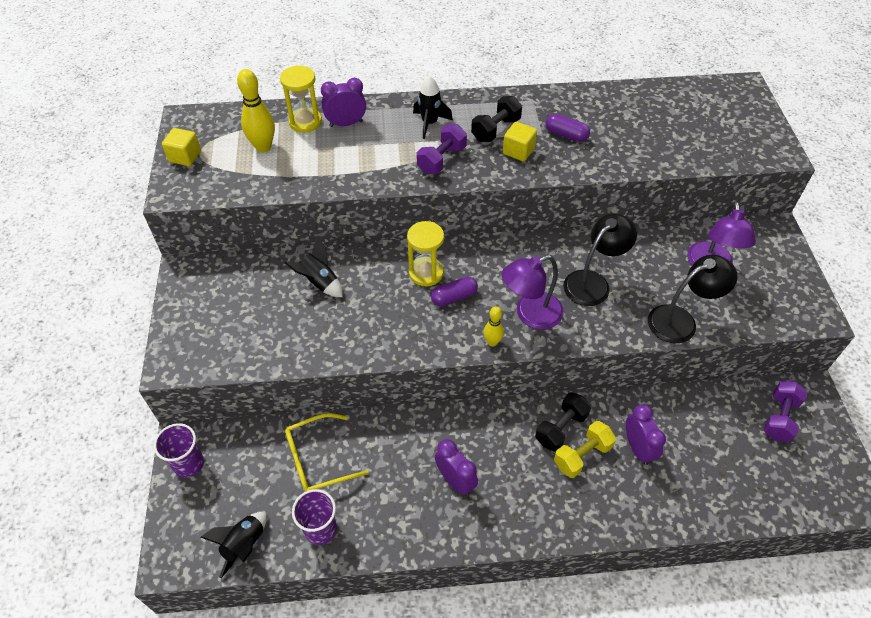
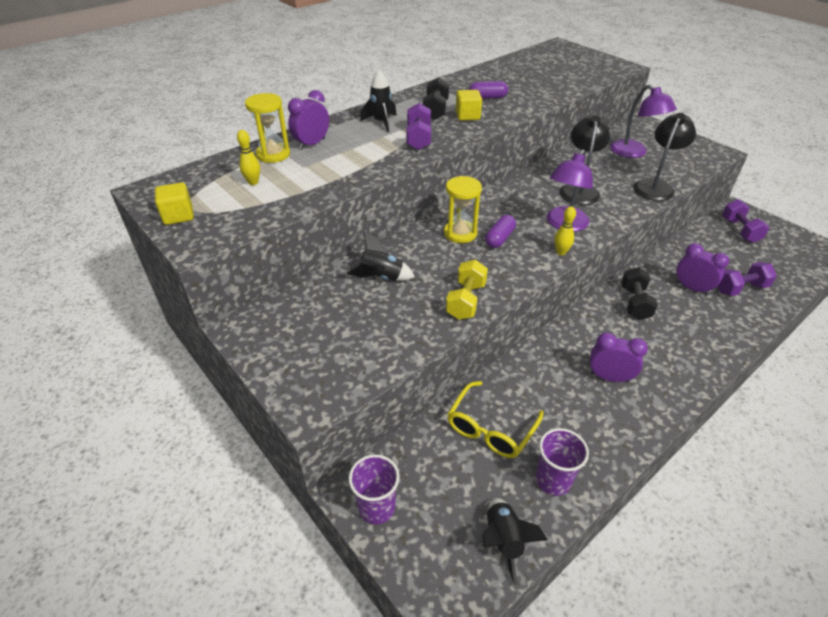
camera: 35 degrees left, 10 degrees down
yellow bowling pin [237,69,275,152] -> yellow bowling pin [237,130,260,185], size x0.58
yellow dumbbell [554,421,616,478] -> yellow dumbbell moved to [446,260,488,320]
none -> purple dumbbell [718,262,777,296]

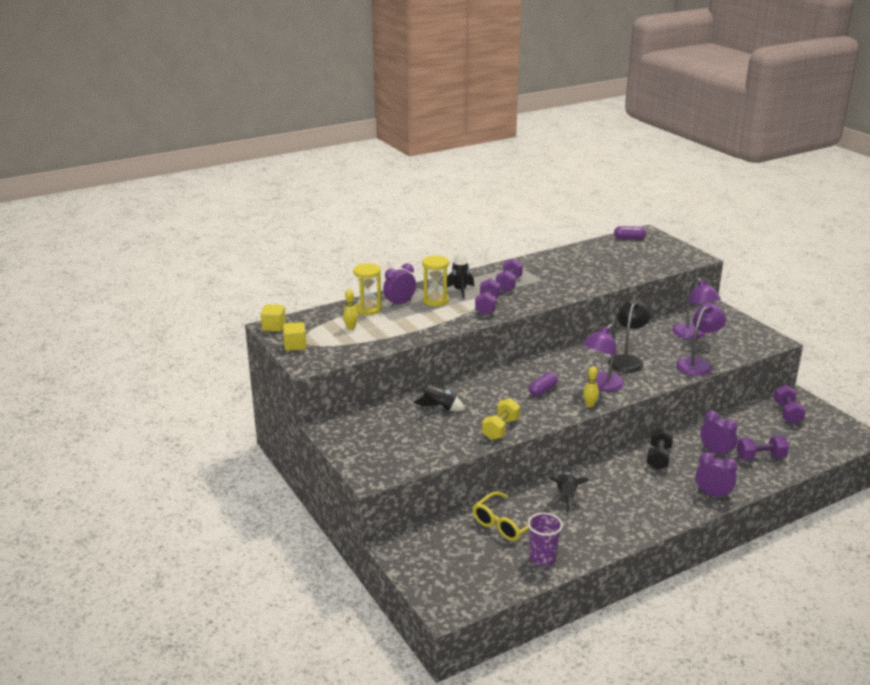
camera: 10 degrees right, 15 degrees down
purple cup [349,454,400,524] -> none
black dumbbell [423,77,449,120] -> purple dumbbell [496,258,523,292]
yellow hourglass [444,176,482,243] -> yellow hourglass moved to [422,255,449,306]
yellow cube [456,90,482,121] -> yellow cube moved to [260,304,286,332]
purple capsule [469,81,508,99] -> purple capsule moved to [614,226,646,239]
black rocket [482,498,548,585] -> black rocket moved to [550,472,589,511]
purple clock [590,332,648,382] -> purple clock moved to [695,452,738,499]
black lamp [633,113,696,201] -> purple lamp [676,303,727,376]

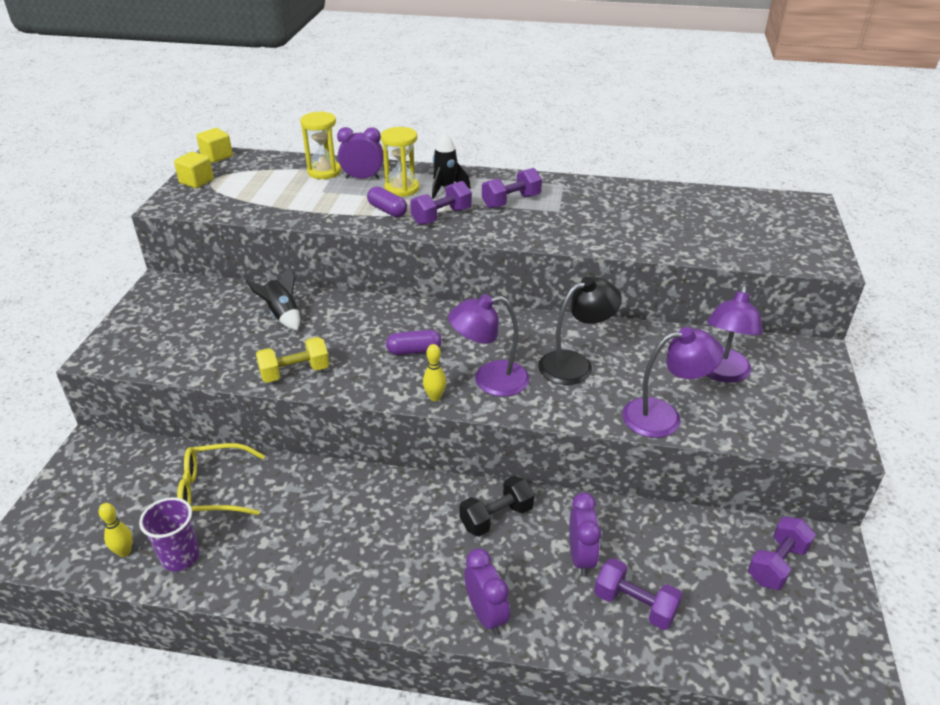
camera: 40 degrees right, 10 degrees up
yellow bowling pin [343,289,358,330] -> yellow bowling pin moved to [99,503,133,557]
black rocket [550,472,589,511] -> none
purple capsule [614,226,646,239] -> purple capsule moved to [367,186,407,217]

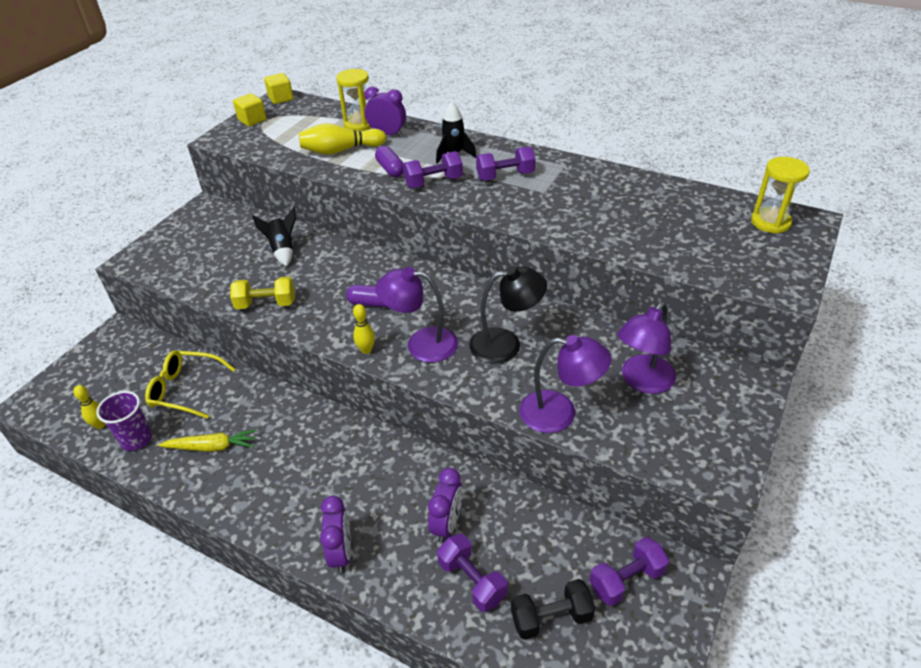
camera: 20 degrees right, 5 degrees up
yellow hourglass [381,127,420,197] -> yellow hourglass moved to [751,157,810,233]
black dumbbell [459,476,534,537] -> black dumbbell moved to [511,579,595,640]
none -> yellow carrot [158,429,257,452]
none -> yellow bowling pin [299,123,386,155]

